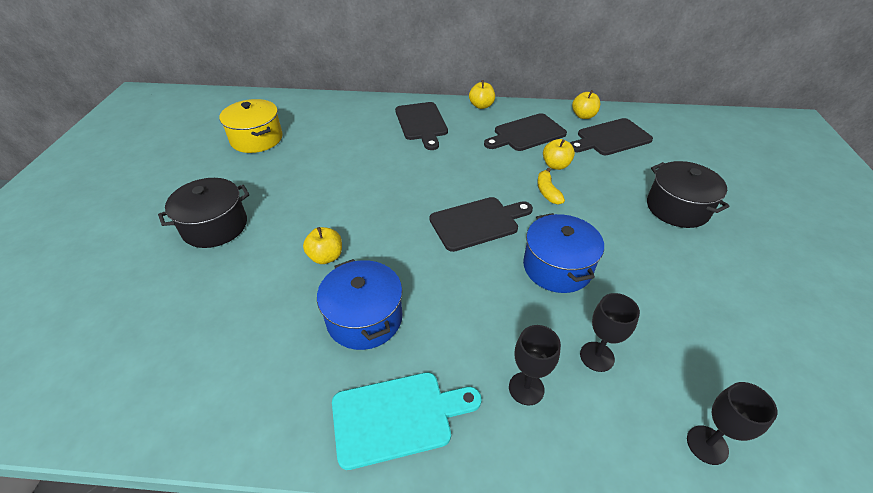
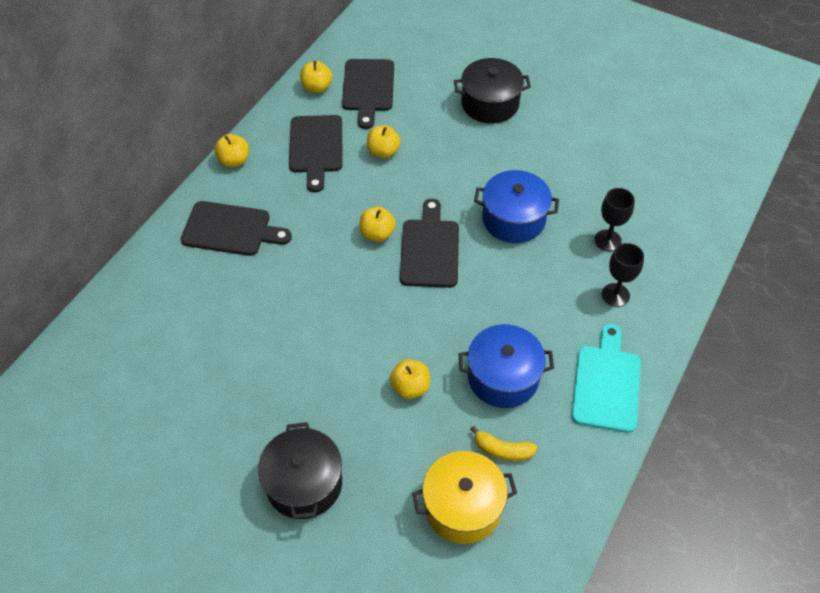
camera: 65 degrees left, 10 degrees up
yellow pot [219,99,283,153] -> yellow pot moved to [412,451,517,544]
yellow banana [537,168,565,204] -> yellow banana moved to [470,426,537,461]
black goblet [687,382,777,465] -> none
none -> yellow apple [360,206,396,242]

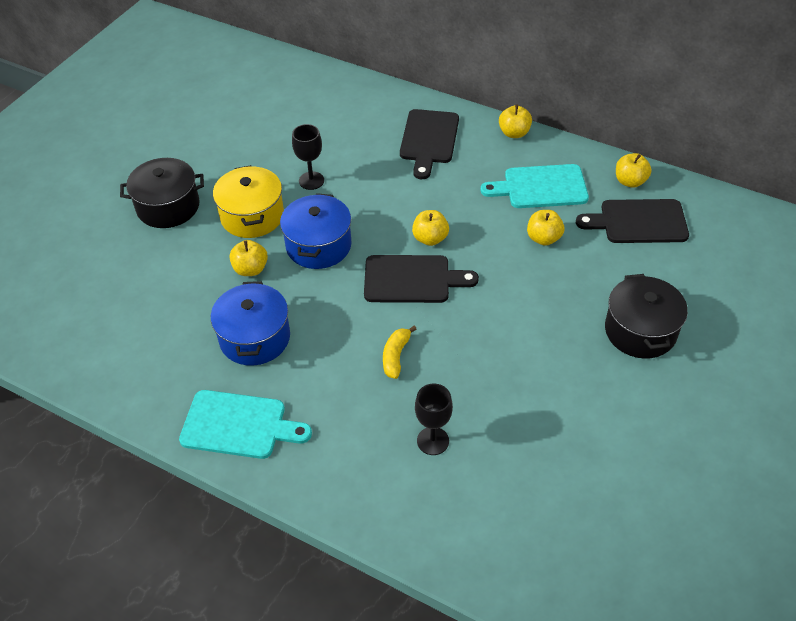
camera: 90 degrees right, 5 degrees down
black cutting board [289,115,342,193] -> turquoise cutting board [480,164,589,208]
yellow pot [412,451,517,544] -> yellow pot moved to [213,165,284,238]
yellow banana [470,426,537,461] -> yellow banana moved to [383,326,417,379]
blue pot [474,170,559,243] -> blue pot moved to [280,193,351,269]
black goblet [602,243,644,307] -> black goblet moved to [292,124,324,190]

